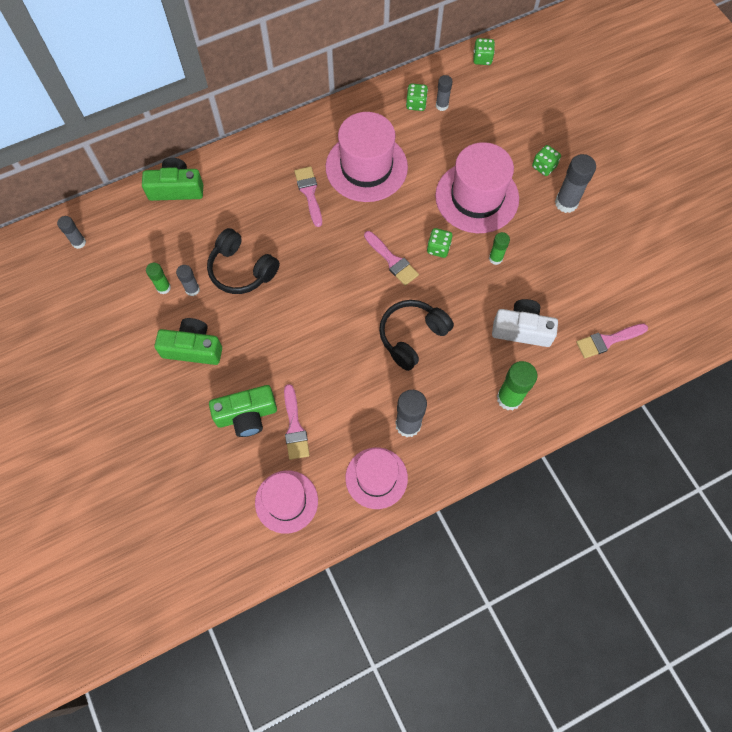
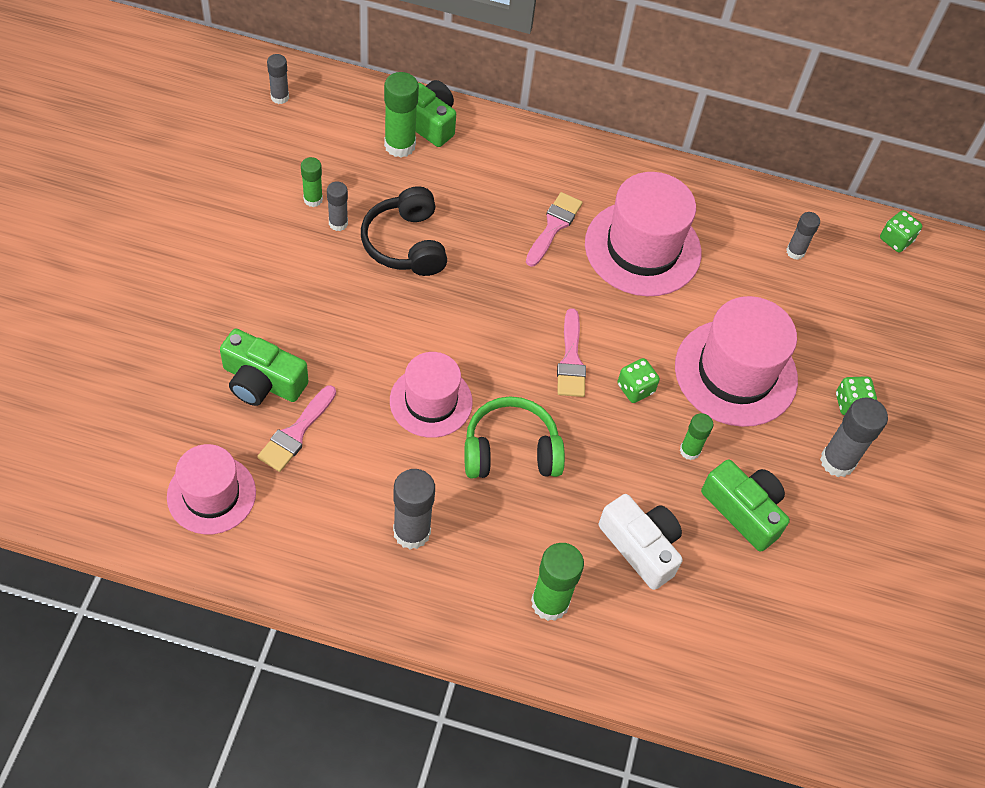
camera: 35 degrees right, 10 degrees down
green camera [155,318,222,365] -> green camera moved to [701,459,790,552]
pink hat [345,447,408,509] -> pink hat moved to [390,352,473,438]
black headphones [379,300,454,371] -> green headphones [464,396,565,478]
green dice [406,83,428,111] -> none
pink brush [576,324,648,358] -> none
none -> green glue stick [384,72,419,158]

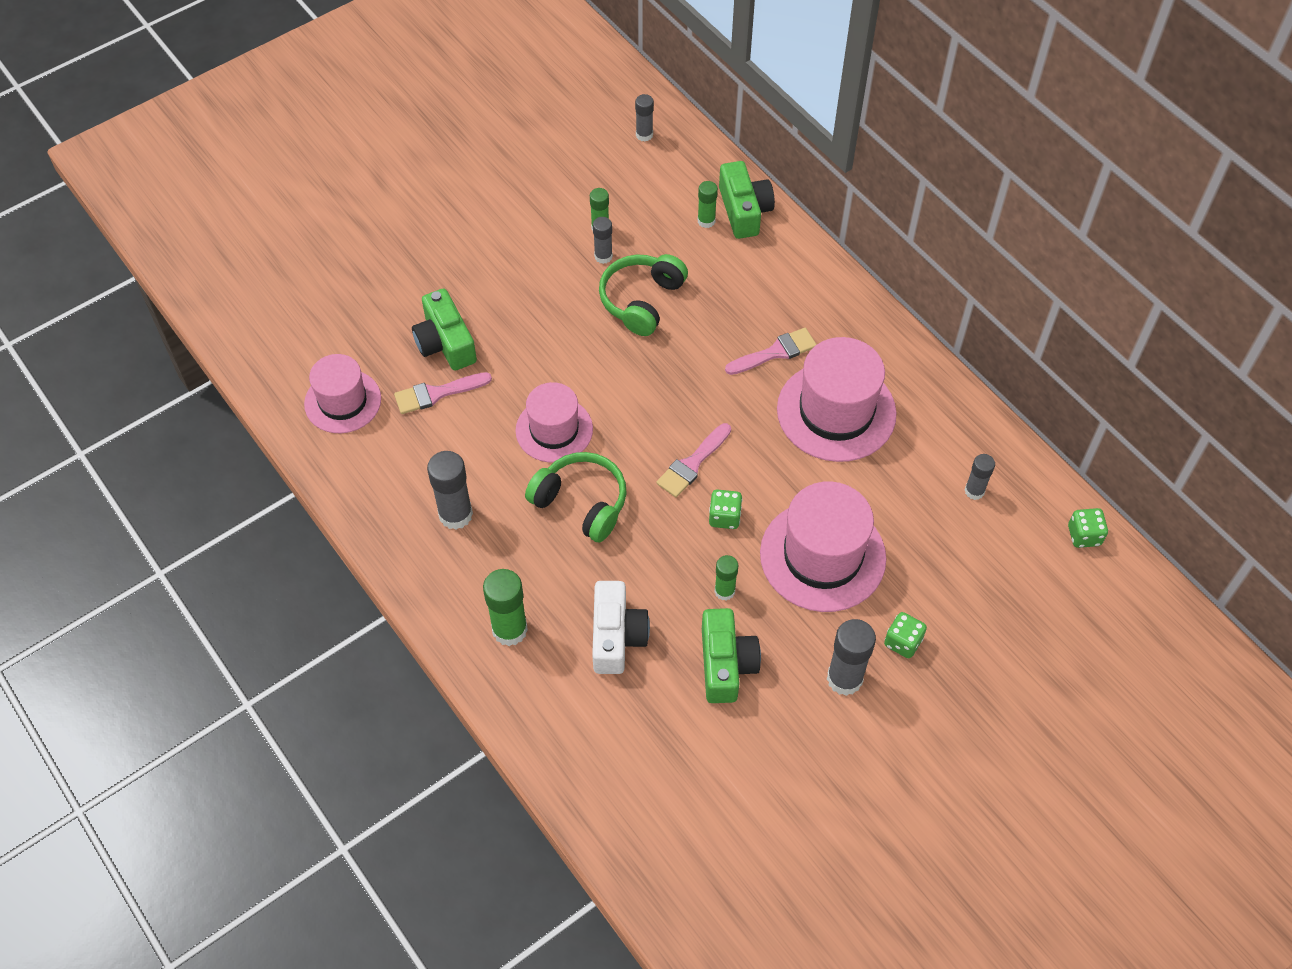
camera: 45 degrees right, 0 degrees up
black headphones [361,186,447,276] -> green headphones [599,254,688,336]
green glue stick [384,72,419,158] -> green glue stick [698,181,718,228], size x0.59

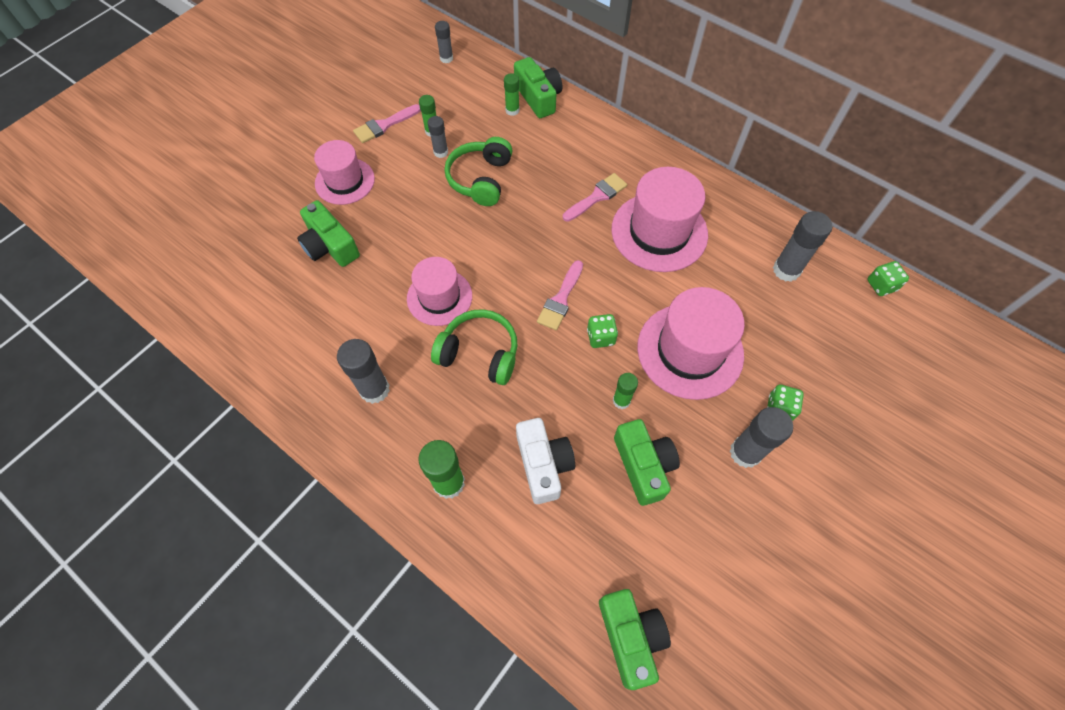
camera: 15 degrees left, 5 degrees up
pink hat [304,354,381,433] -> pink hat moved to [314,140,375,205]
pink brush [394,372,492,414] -> pink brush moved to [353,104,421,143]
grey glue stick [965,454,995,500] -> grey glue stick [773,211,832,282], size x1.69
none -> green camera [599,589,671,690]

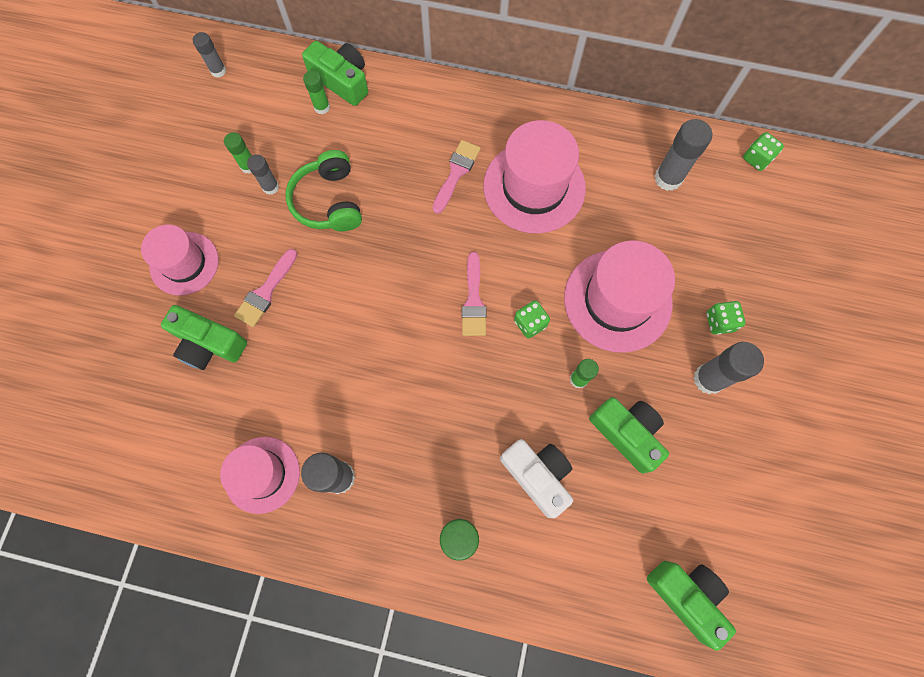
camera: 25 degrees left, 10 degrees up
pink brush [353,104,421,143] -> pink brush moved to [234,249,297,327]
pink hat [407,257,472,326] -> pink hat moved to [220,437,300,514]
green headphones [431,309,517,385] -> none

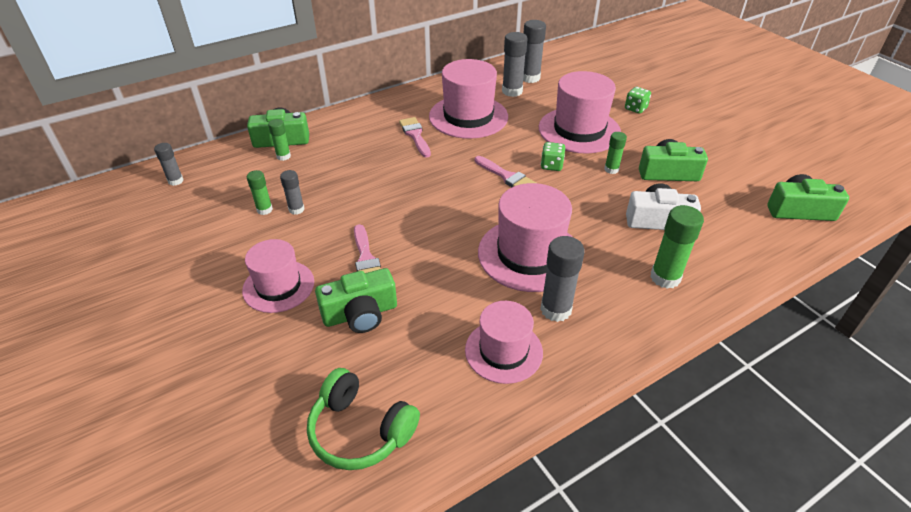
camera: 45 degrees left, 30 degrees down
green headphones [286,150,362,231] -> green headphones moved to [307,368,420,470]
grey glue stick [693,342,764,394] -> grey glue stick moved to [502,32,527,97]
green dice [743,132,784,171] -> none
none -> pink hat [478,183,572,292]

